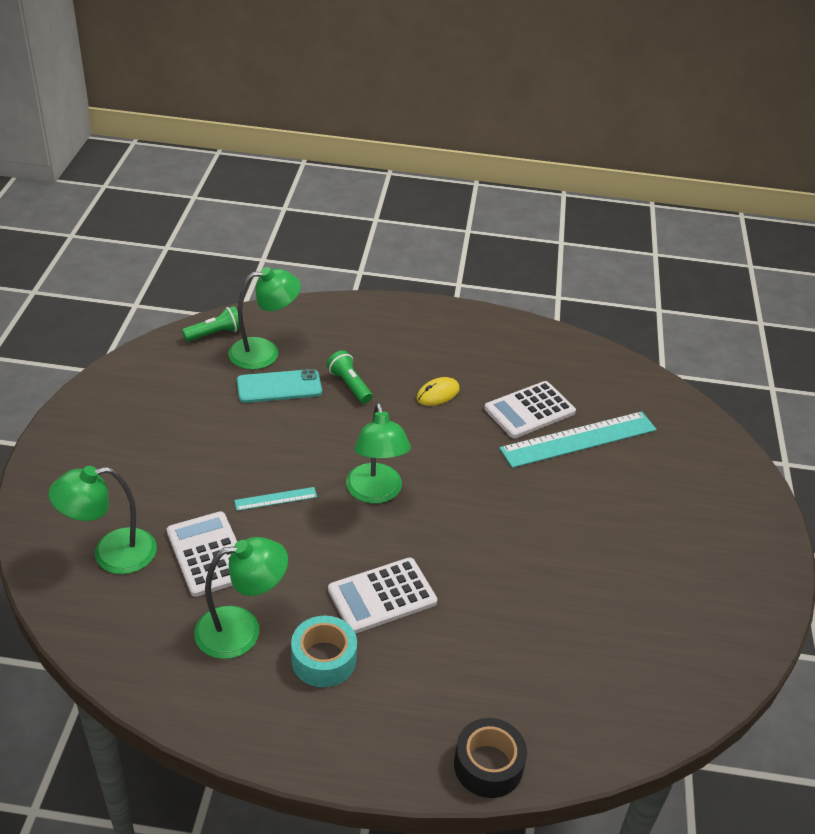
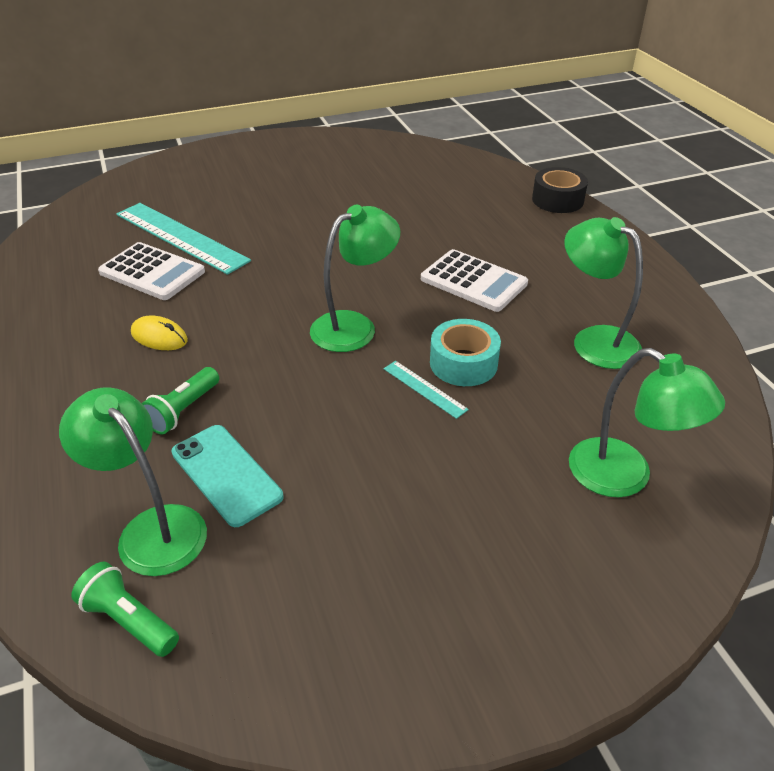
camera: 115 degrees left, 0 degrees up
white calculator [167,511,237,597] -> none
turquoise tape [291,616,357,687] -> turquoise tape moved to [430,319,501,386]

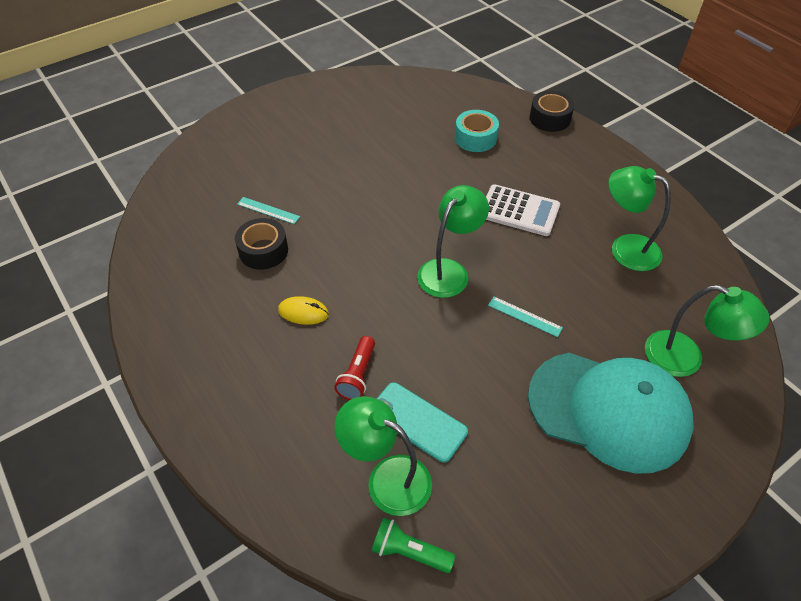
camera: 15 degrees left, 10 degrees up
white calculator [98,242,205,300] -> black tape [235,218,288,270]
turquoise ruler [116,203,251,275] -> turquoise ruler [237,197,300,224], size x0.46
green flashlight [141,367,219,434] -> red flashlight [334,336,375,400]
turquoise tape [430,319,501,386] -> turquoise tape moved to [455,110,499,152]
none -> turquoise cap [528,353,694,474]

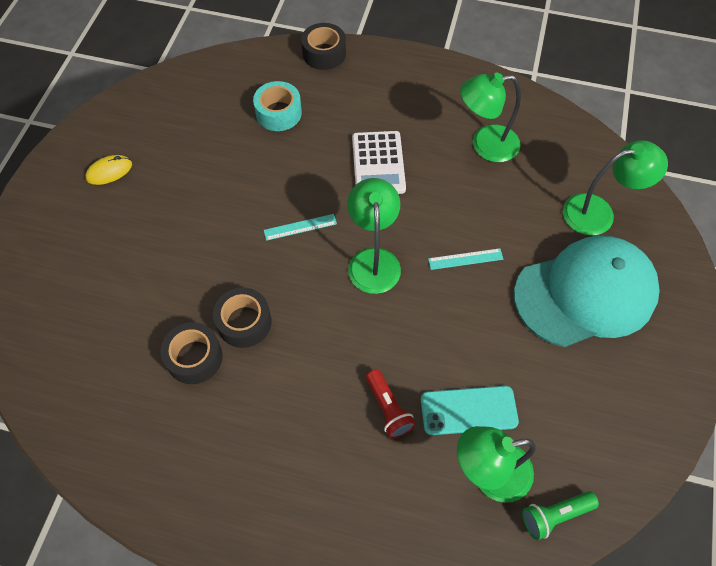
camera: 40 degrees left, 10 degrees up
turquoise ruler [237,197,300,224] -> turquoise ruler moved to [264,214,337,241]
yellow mouse [278,296,329,325] -> yellow mouse moved to [85,155,132,185]
white calculator [486,184,560,236] -> white calculator turned 105 degrees clockwise [352,131,406,194]
none -> black tape [213,287,272,348]

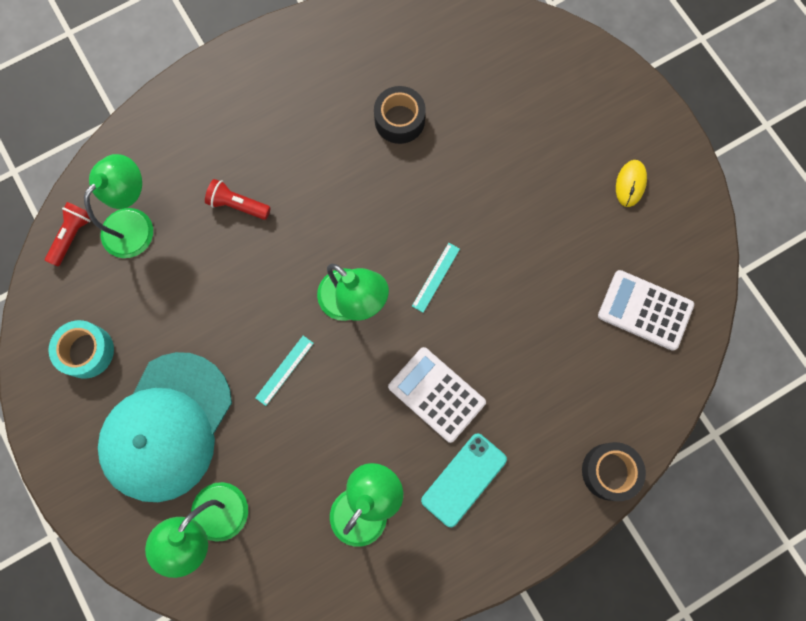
camera: 135 degrees right, 15 degrees up
black tape [213,287,272,348] -> none
turquoise tape [253,81,302,131] -> turquoise tape moved to [48,320,114,379]
turquoise phone [421,386,519,435] -> turquoise phone moved to [421,433,507,527]
green flashlight [522,491,599,540] -> red flashlight [45,202,91,266]
none -> white calculator [598,270,694,351]

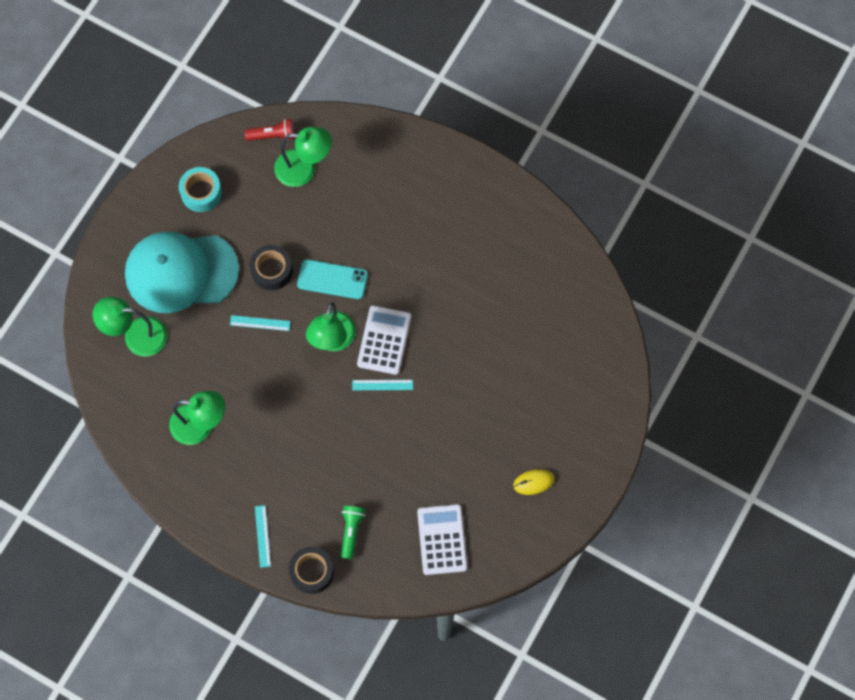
camera: 60 degrees right, 5 degrees down
red flashlight [205,179,271,220] -> none
black tape [374,86,426,144] -> black tape moved to [250,245,293,291]
white calculator [388,347,486,443] -> white calculator moved to [357,306,411,375]
turquoise phone [421,433,507,527] -> turquoise phone moved to [297,259,368,299]
none -> turquoise ruler [255,505,271,568]
none -> green flashlight [341,506,365,559]

